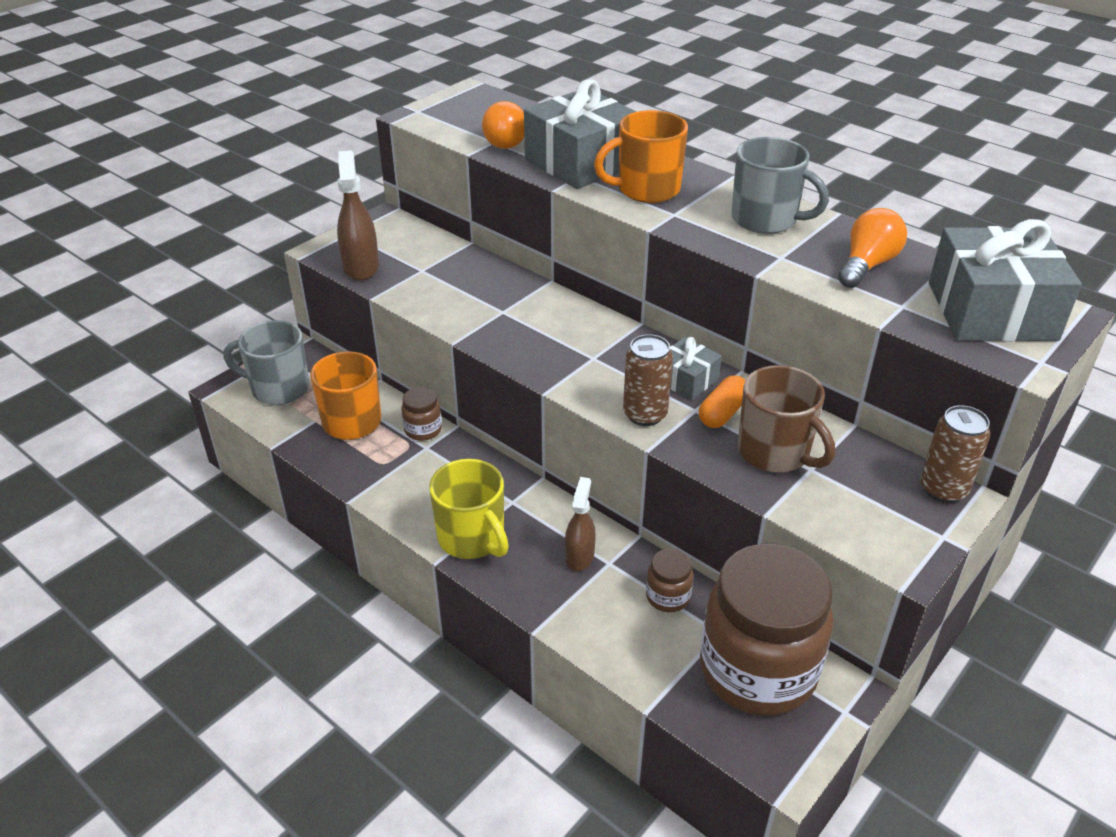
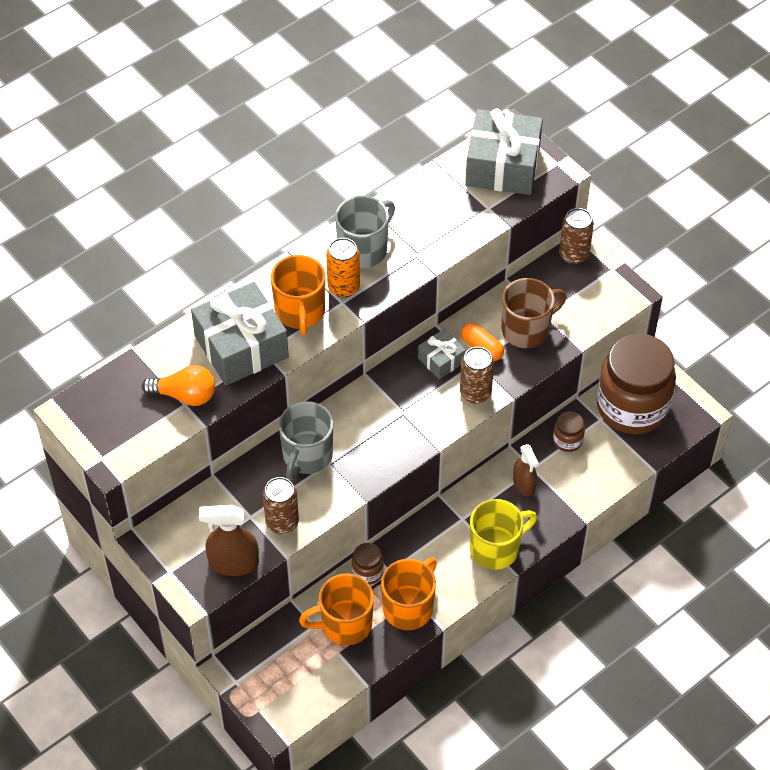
camera: 80 degrees left, 15 degrees up
grey mug [223,320,310,405] -> grey mug moved to [279,401,333,480]
brown spray bottle [565,477,596,571] -> brown spray bottle turned 135 degrees counterclockwise [513,444,539,496]
orange light bulb [838,208,907,288] -> none
none -> brown can [263,477,299,534]
none -> orange can [326,238,360,297]
none -> orange mug [381,557,437,630]

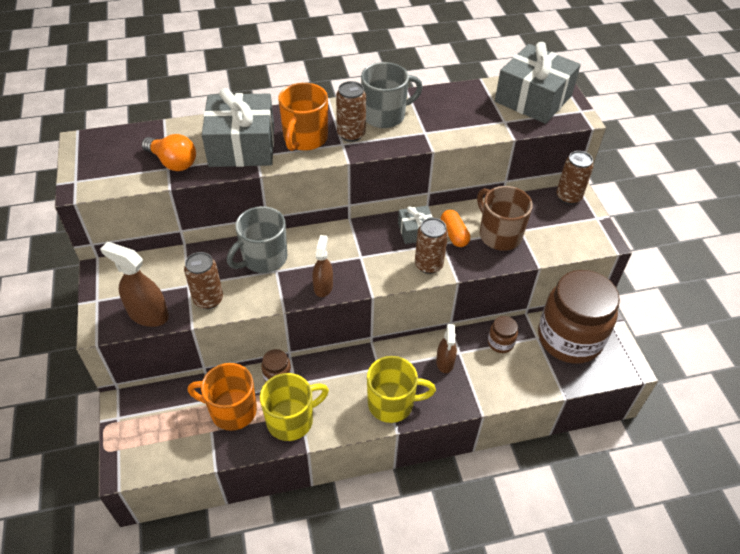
camera: 25 degrees right, 5 degrees down
orange can [326,238,360,297] -> brown can [336,81,366,142]
orange mug [381,557,437,630] -> yellow mug [260,373,329,441]
brown mug [501,278,567,348] -> brown mug turned 120 degrees counterclockwise [477,186,533,251]
none -> brown spray bottle [312,235,333,297]

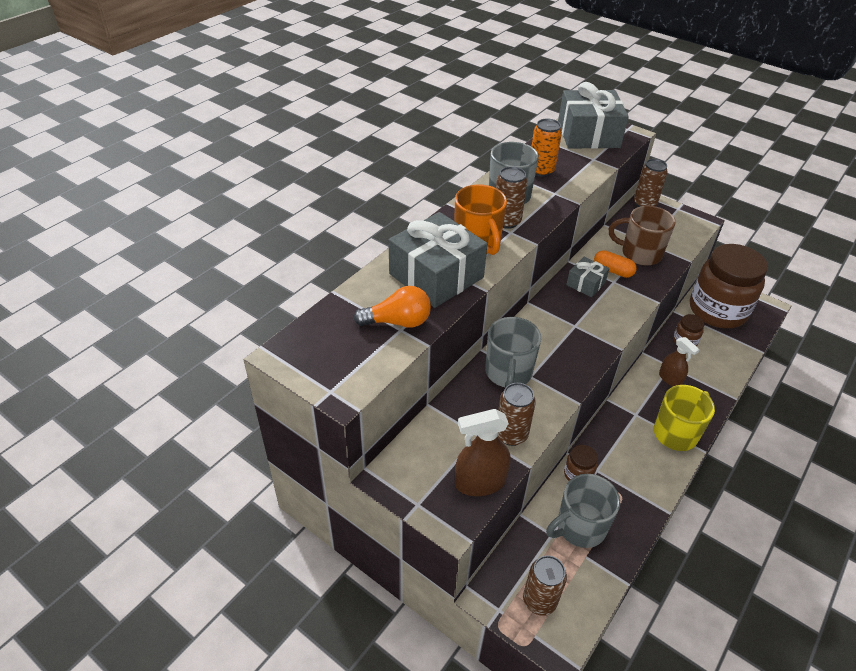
camera: 40 degrees left, 5 degrees down
orange mug [188,363,257,431] -> grey mug [546,474,620,548]
yellow mug [260,373,329,441] -> none
brown spray bottle [312,235,333,297] -> none
brown can [415,218,448,274] -> brown can moved to [523,555,567,616]
none -> orange can [531,119,562,177]

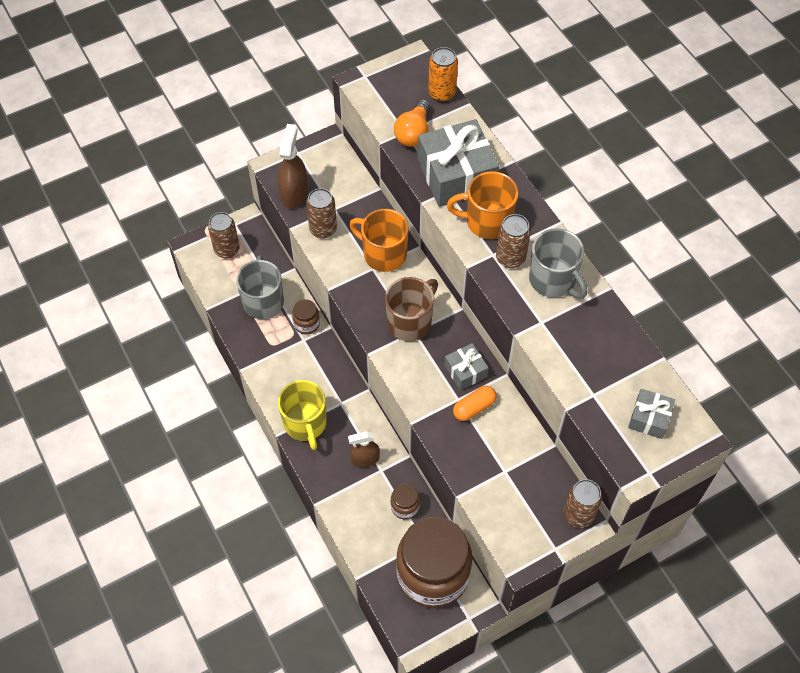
camera: 115 degrees right, 15 degrees up
grey mug [485,317,541,388] -> orange mug [349,209,409,272]
orange can [531,119,562,177] -> orange can moved to [428,47,458,102]
grey gift [558,82,629,149] -> grey gift [628,389,675,439], size x0.50
brown mug [609,206,676,266] -> brown mug moved to [385,277,438,341]

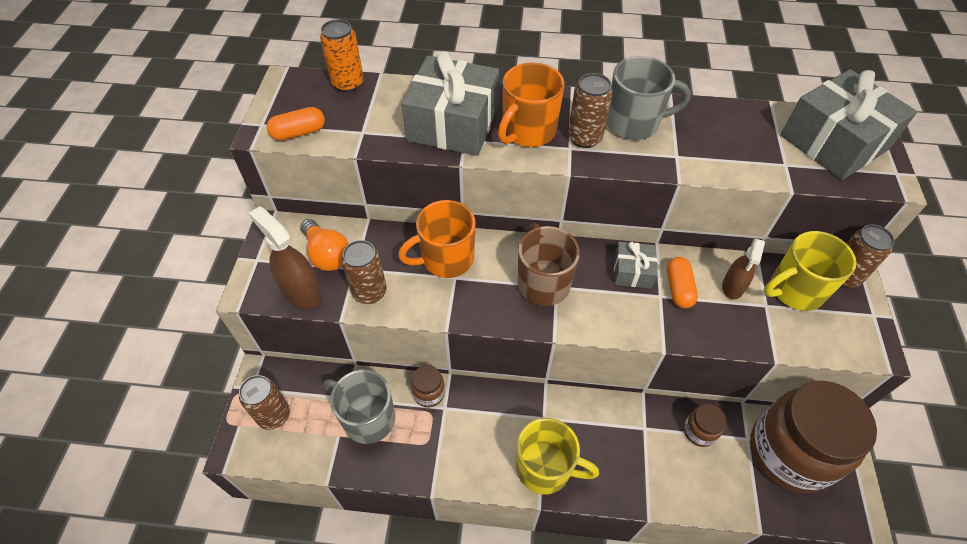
camera: 55 degrees left, 5 degrees down
brown spray bottle [348,431,380,468] -> brown spray bottle moved to [722,238,765,300]
orange light bulb [394,99,430,147] -> orange light bulb moved to [300,219,349,271]
grey gift [628,389,675,439] -> grey gift [781,69,917,180], size x1.98
none -> orange capsule [267,107,325,141]
none -> yellow mug [764,231,857,311]

